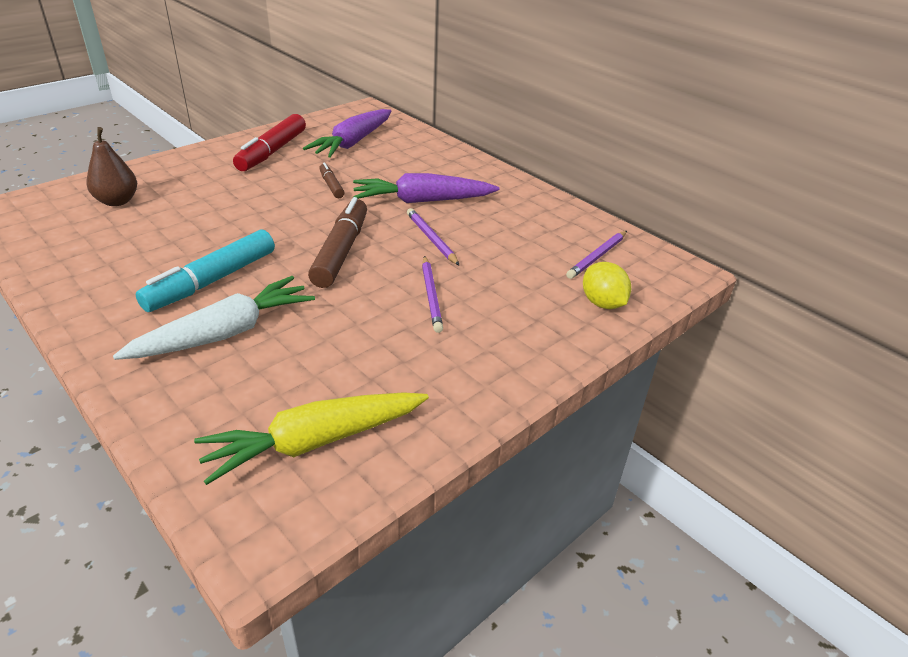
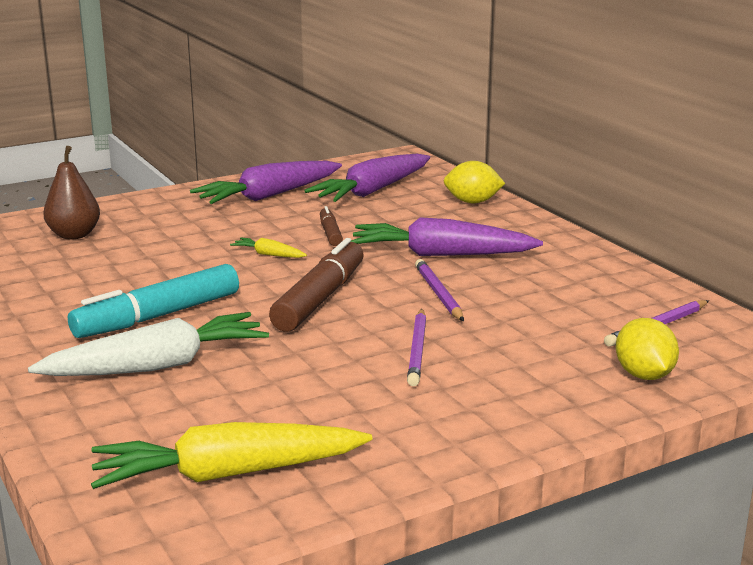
camera: 15 degrees right, 15 degrees down
red marker [233,114,306,171] -> purple carrot [190,161,342,204]
none -> yellow carrot [230,238,307,258]
none -> yellow lemon [444,161,505,203]

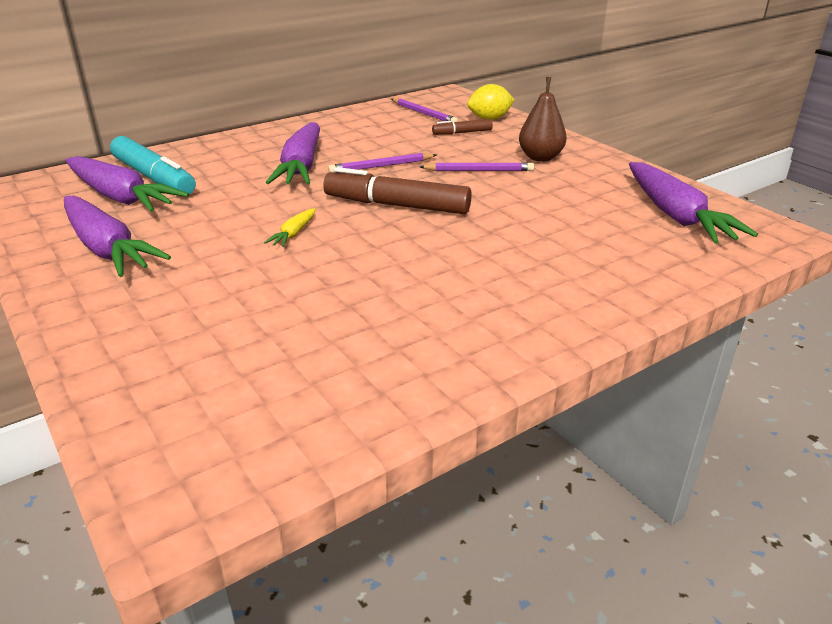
camera: 95 degrees left, 10 degrees up
white carrot [28,312,269,376] -> none
brown pear [43,146,100,239] -> brown pear moved to [519,77,567,162]
turquoise marker [68,264,239,338] -> turquoise marker moved to [110,136,196,194]
yellow carrot [91,422,372,489] -> purple carrot [629,162,758,244]
brown marker [320,206,343,246] -> brown marker moved to [432,119,493,135]
yellow lemon [444,161,505,203] -> none

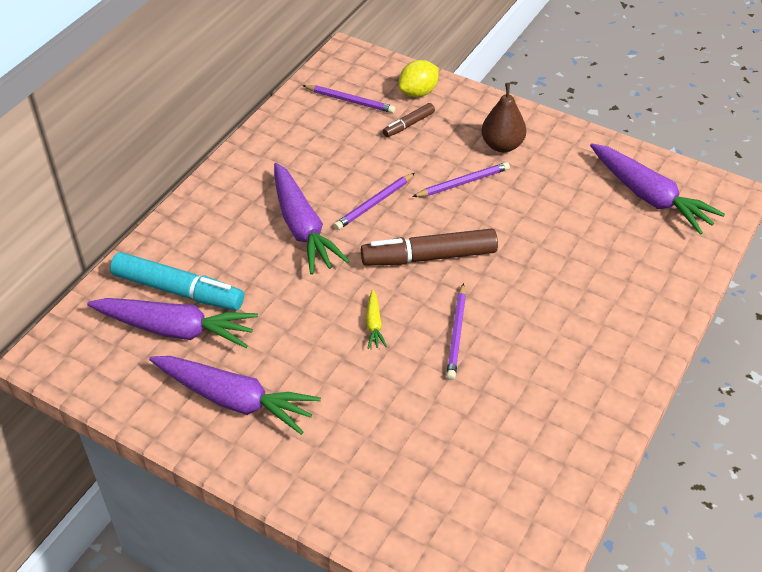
camera: 25 degrees left, 15 degrees up
none -> purple pencil [446,283,466,380]

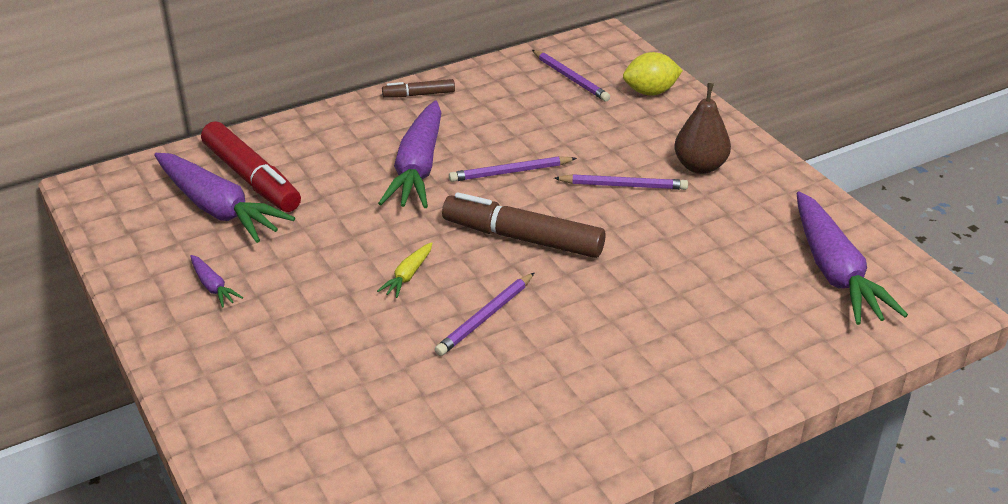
camera: 30 degrees right, 10 degrees down
turquoise marker [110,252,244,311] -> red marker [201,121,301,212]
purple carrot [149,356,321,435] -> purple carrot [190,255,243,308], size x0.44
brown marker [383,103,435,137] -> brown marker moved to [382,79,455,98]

